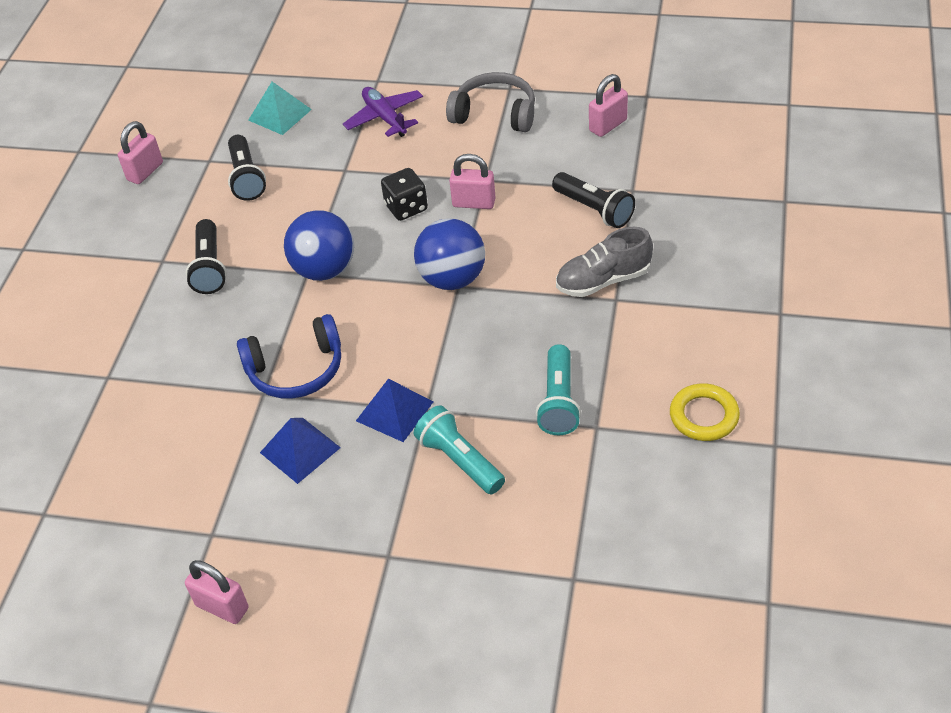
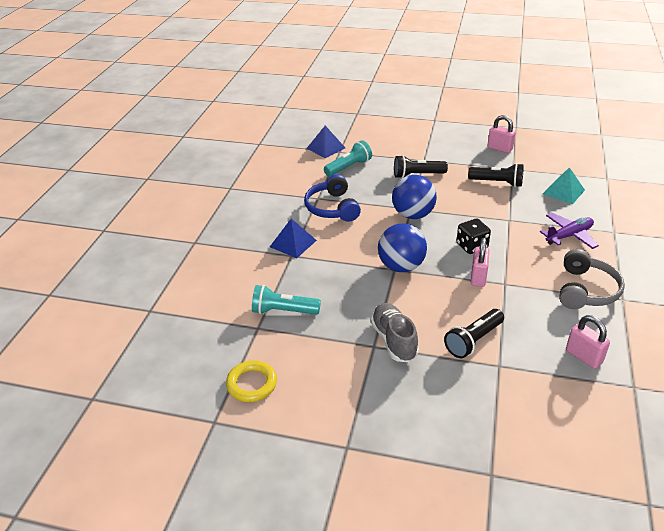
camera: 90 degrees right, 10 degrees down
pink padlock [185,560,249,624] -> none
black flashlight [228,135,266,201] -> black flashlight turned 150 degrees counterclockwise [468,163,524,187]
blue pyramid [260,418,341,484] -> blue pyramid moved to [306,126,345,158]
turquoise flashlight [414,405,505,494] -> turquoise flashlight moved to [324,141,372,176]

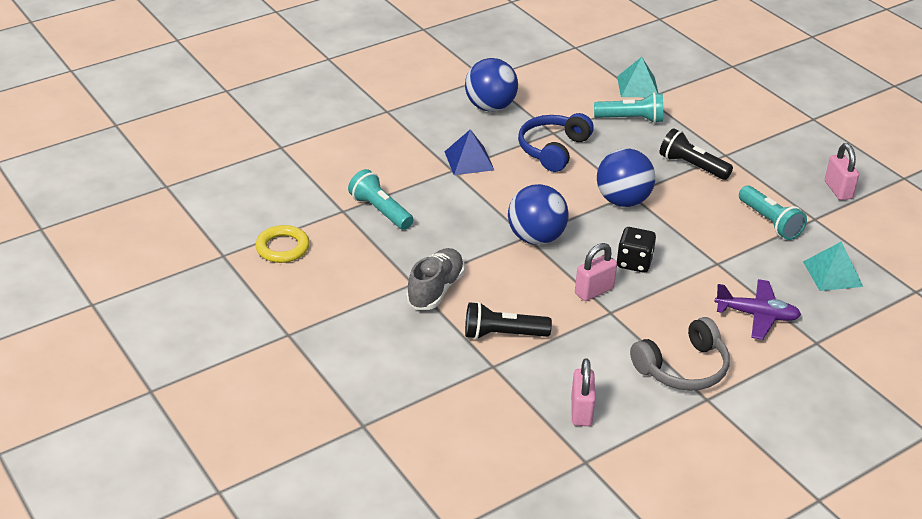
camera: 40 degrees right, 0 degrees up
blue pyramid [306,126,345,158] -> turquoise pyramid [617,57,658,97]
black flashlight [468,163,524,187] -> turquoise flashlight [739,186,807,240]
none -> blue ball [465,58,518,112]

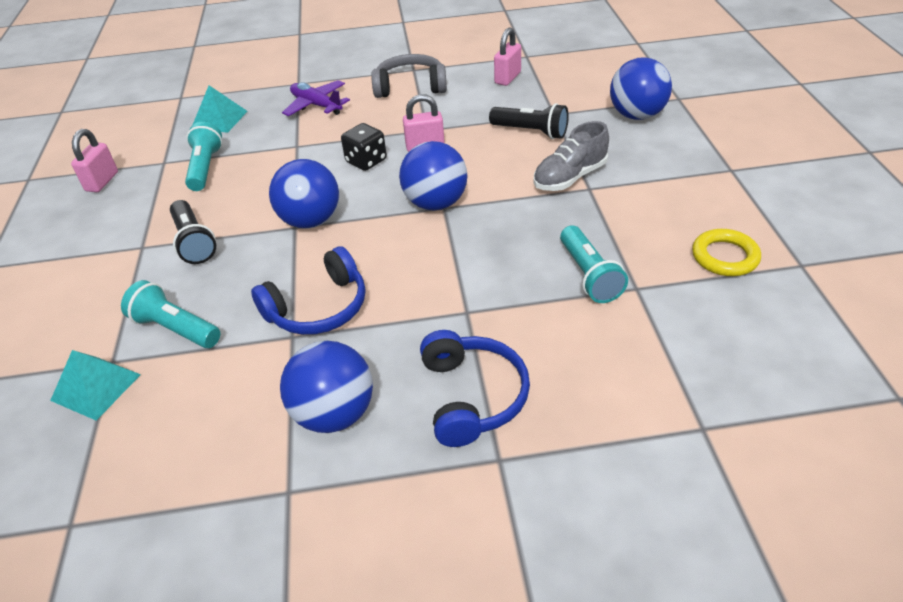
camera: 150 degrees left, 5 degrees up
blue pyramid [444,129,494,175] -> none
none -> blue headphones [420,330,530,447]
none -> blue ball [610,57,672,120]

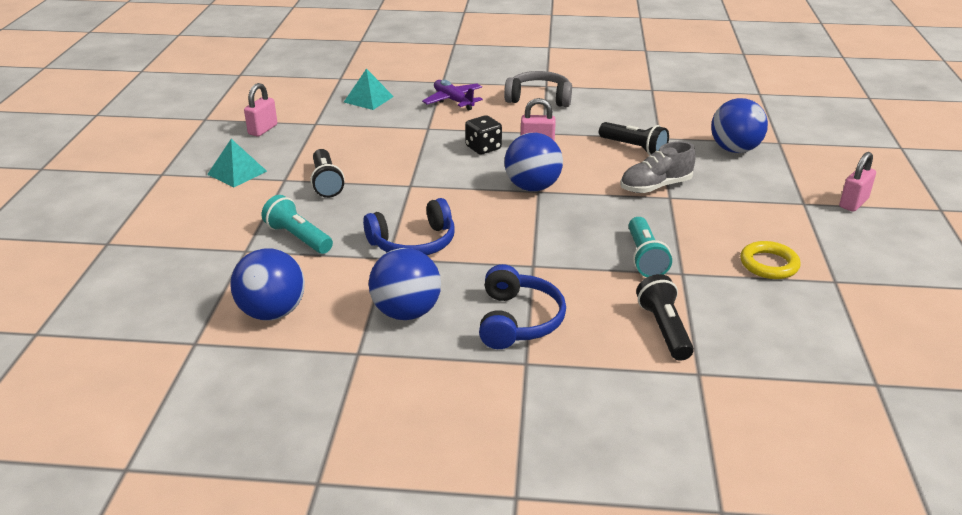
camera: 10 degrees right, 10 degrees down
turquoise pyramid [50,350,141,421] -> turquoise pyramid moved to [207,139,267,187]
turquoise flashlight [185,122,222,191] -> none
blue ball [269,159,339,229] -> blue ball moved to [230,248,305,321]
pink padlock [494,27,521,86] -> pink padlock moved to [839,152,876,212]
none -> black flashlight [636,274,694,361]

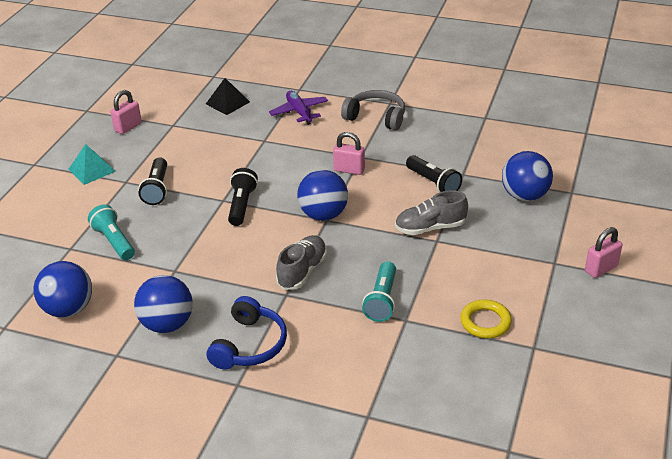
camera: 15 degrees right, 5 degrees up
turquoise pyramid [344,68,394,110] -> black pyramid [206,78,250,115]
blue headphones [363,198,455,255] -> none
black dice [465,115,502,155] -> none
black flashlight [636,274,694,361] -> black flashlight moved to [228,168,258,226]
none -> grey shoe [276,235,327,290]

